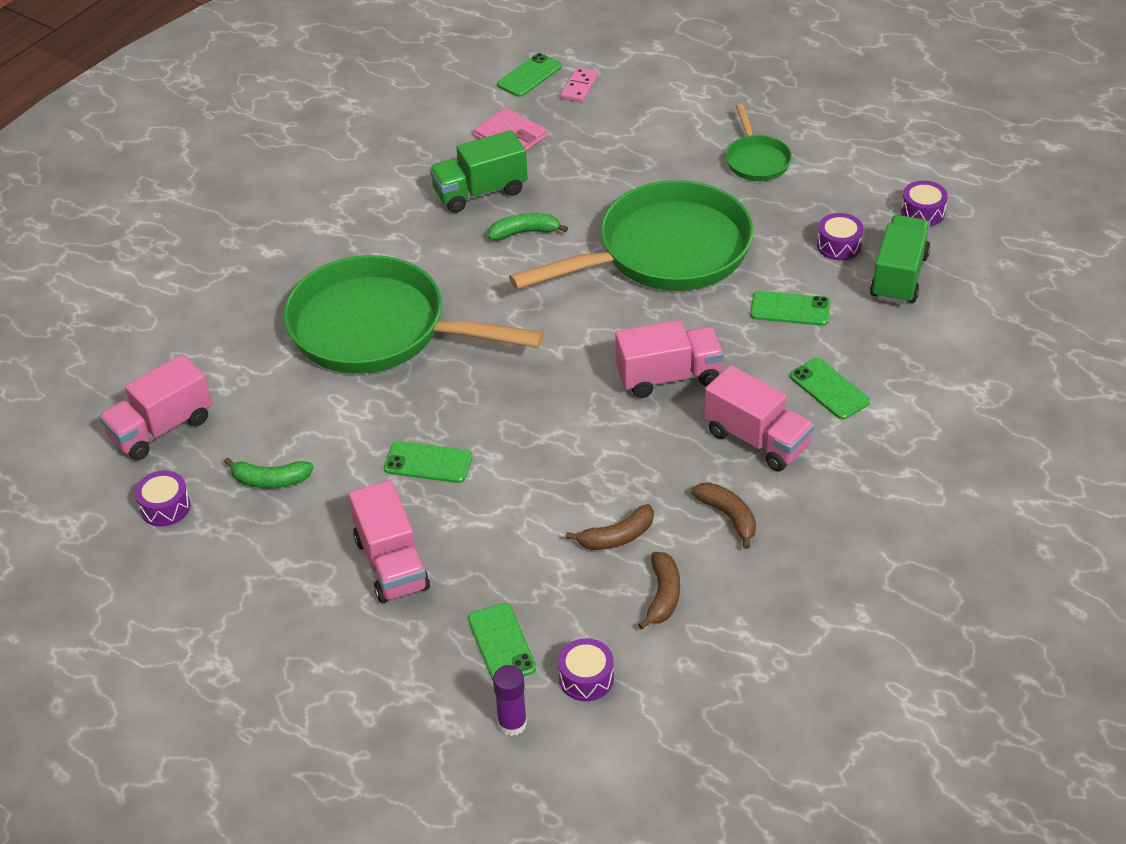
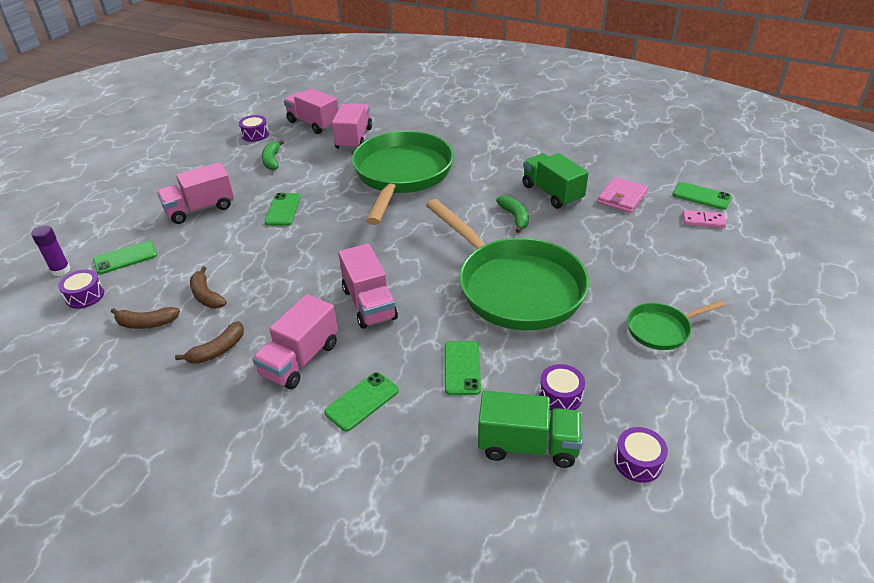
camera: 80 degrees right, 5 degrees down
none -> pink truck [332,103,372,150]

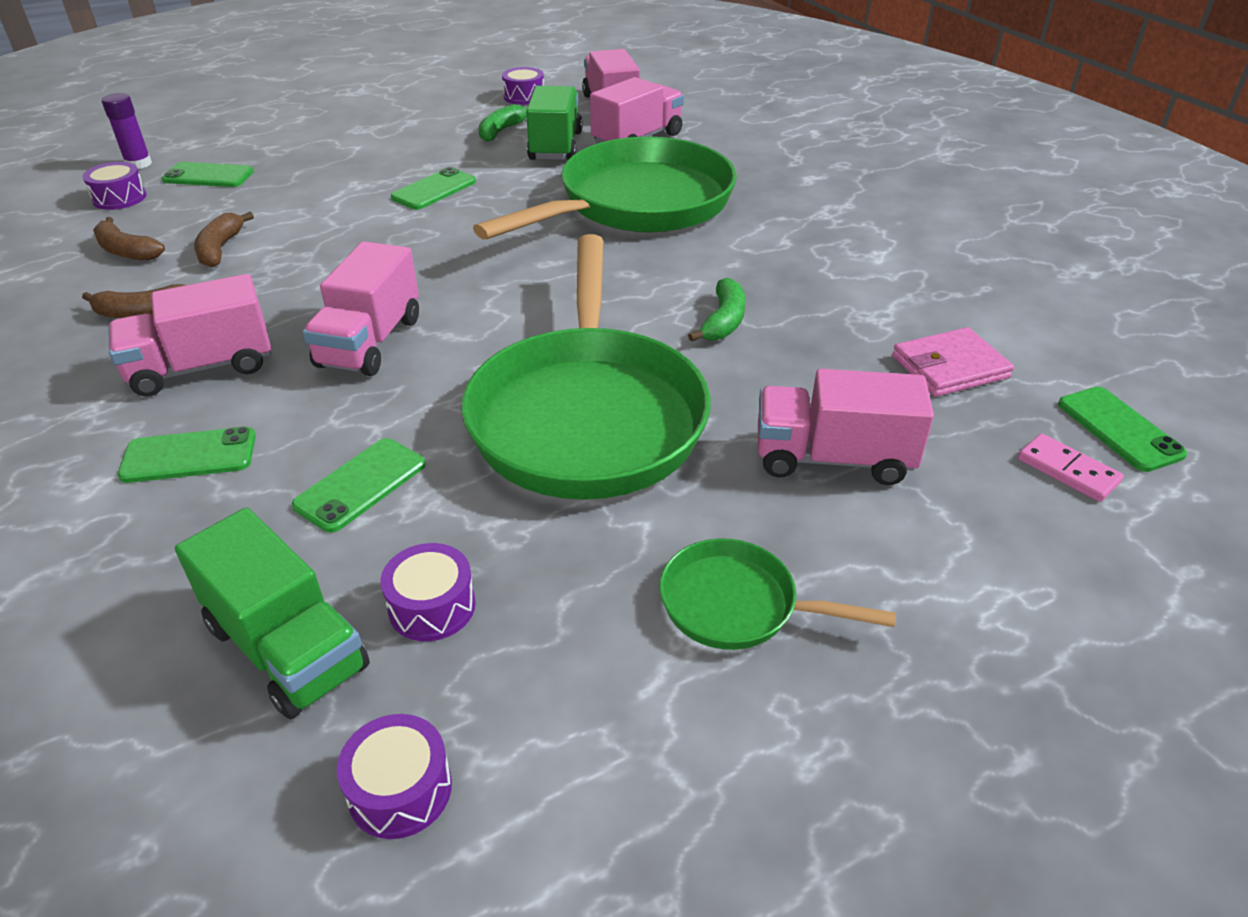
camera: 35 degrees right, 0 degrees up
pink truck [157,162,234,224] -> pink truck moved to [758,369,934,485]
green truck [523,153,589,209] -> green truck moved to [526,86,583,160]

